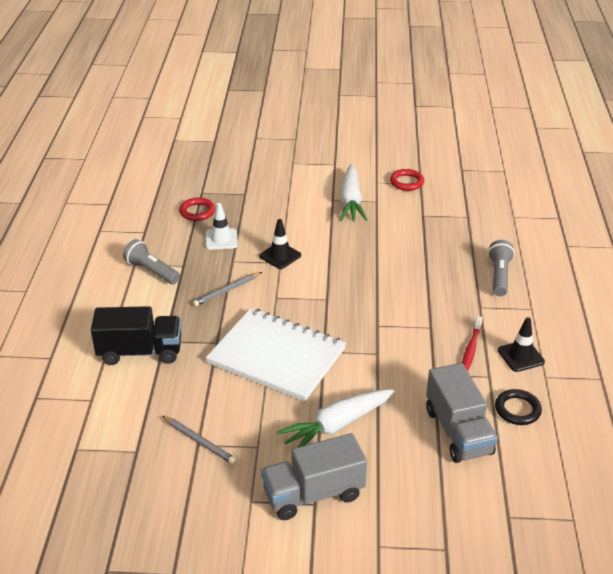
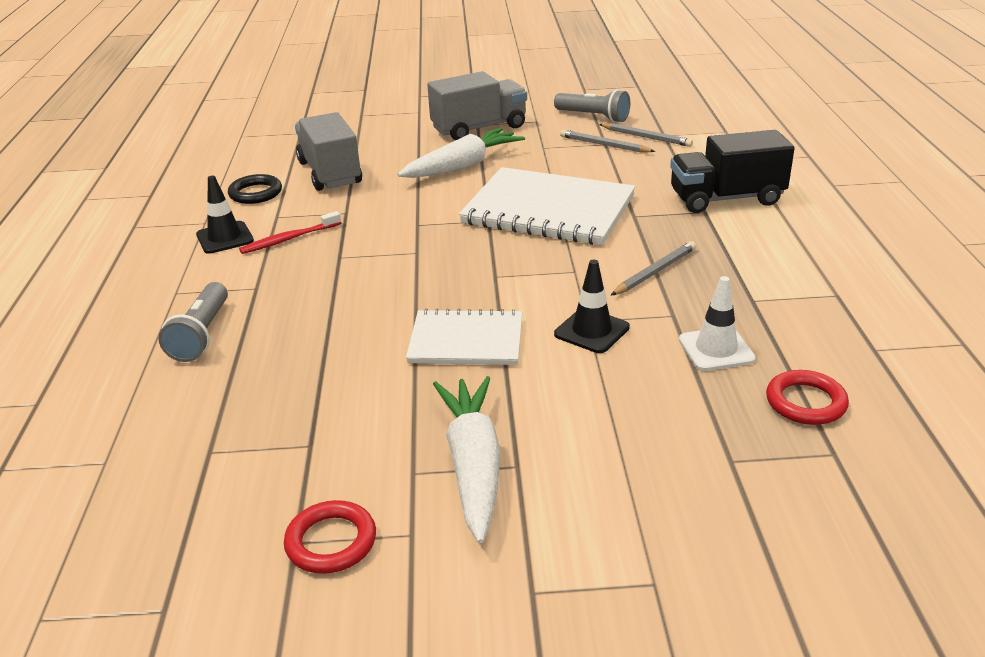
camera: 175 degrees right, 5 degrees down
grey flashlight [123,239,180,284] -> grey flashlight moved to [554,89,630,123]
red toothbrush [462,316,483,371] -> red toothbrush turned 135 degrees counterclockwise [239,211,341,254]
none -> white notebook [406,309,522,365]
none -> grey pencil [599,123,693,147]

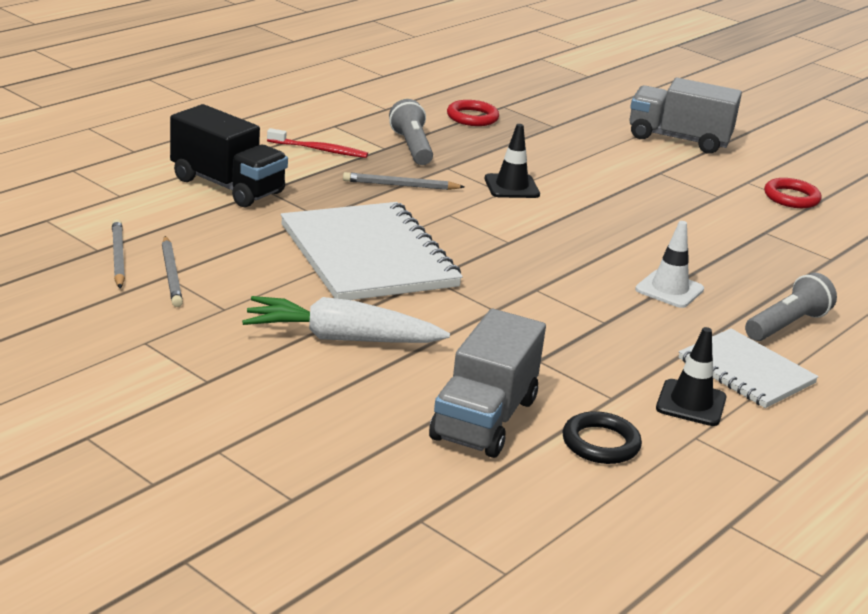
camera: 140 degrees left, 5 degrees down
red toothbrush [239,211,341,254] -> red toothbrush moved to [267,128,368,158]
white notebook [406,309,522,365] -> white notebook moved to [679,328,819,408]
grey truck [427,71,527,140] -> grey truck moved to [630,78,742,154]
white carrot [433,376,501,543] -> none
grey flashlight [554,89,630,123] -> grey flashlight moved to [389,99,433,165]
white traffic cone [679,276,756,371] -> white traffic cone moved to [635,221,704,308]

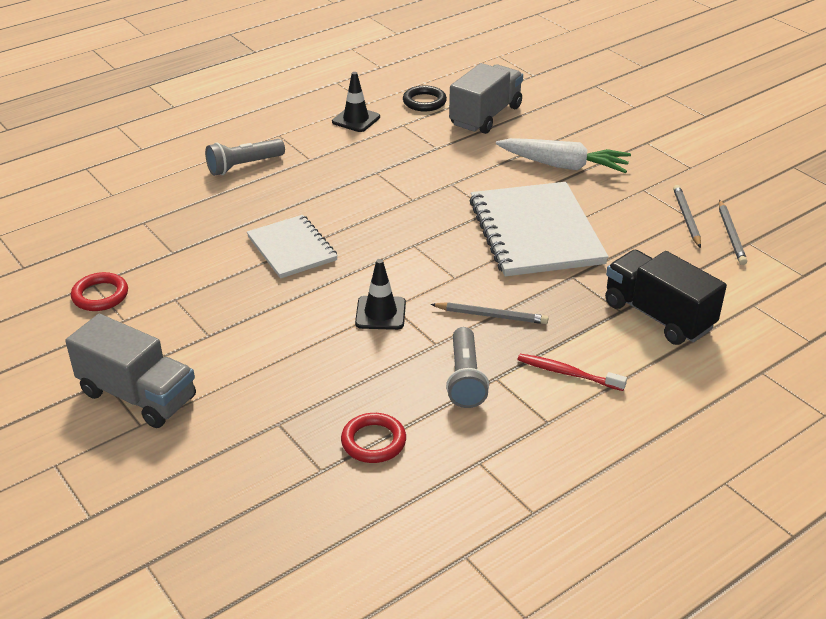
camera: 165 degrees left, 10 degrees up
white traffic cone [635,221,704,308] -> none
white notebook [679,328,819,408] -> white notebook moved to [247,215,338,279]

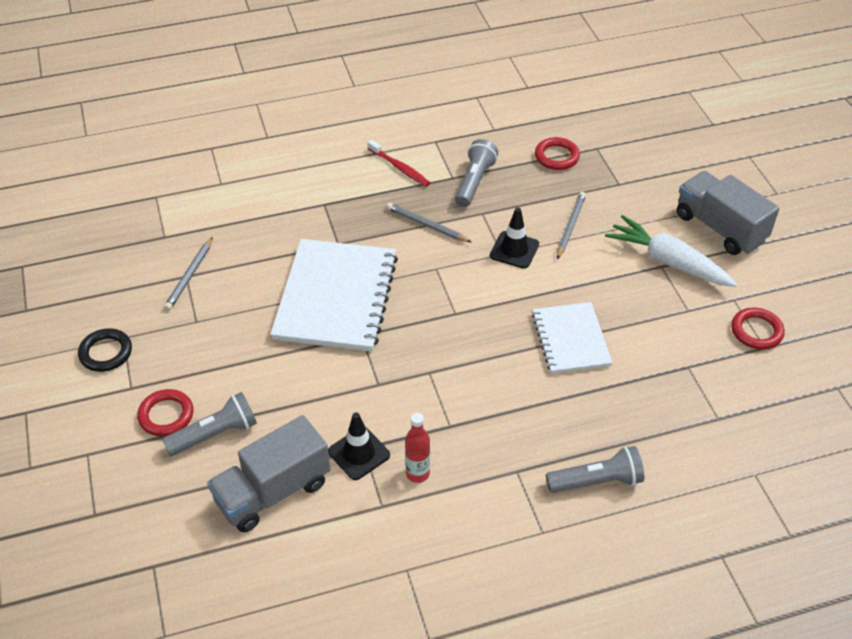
camera: 160 degrees left, 10 degrees up
black traffic cone [332,72,380,132] -> black traffic cone moved to [328,412,390,480]
black ring [403,85,447,111] -> black ring moved to [78,328,132,372]
white carrot [496,138,631,173] -> white carrot moved to [605,215,738,287]
black truck [605,250,727,345] -> none
grey pencil [719,200,747,265] -> grey pencil moved to [557,192,586,259]
none -> red ring [137,389,193,436]
none -> grey flashlight [162,392,257,456]
none -> red bottle [405,413,430,483]

